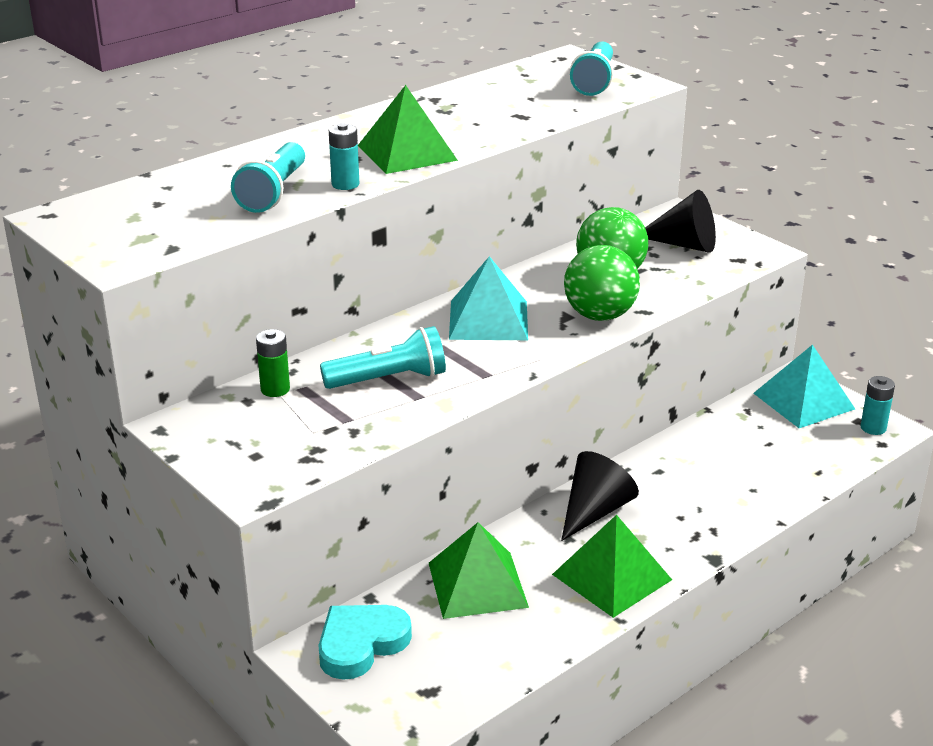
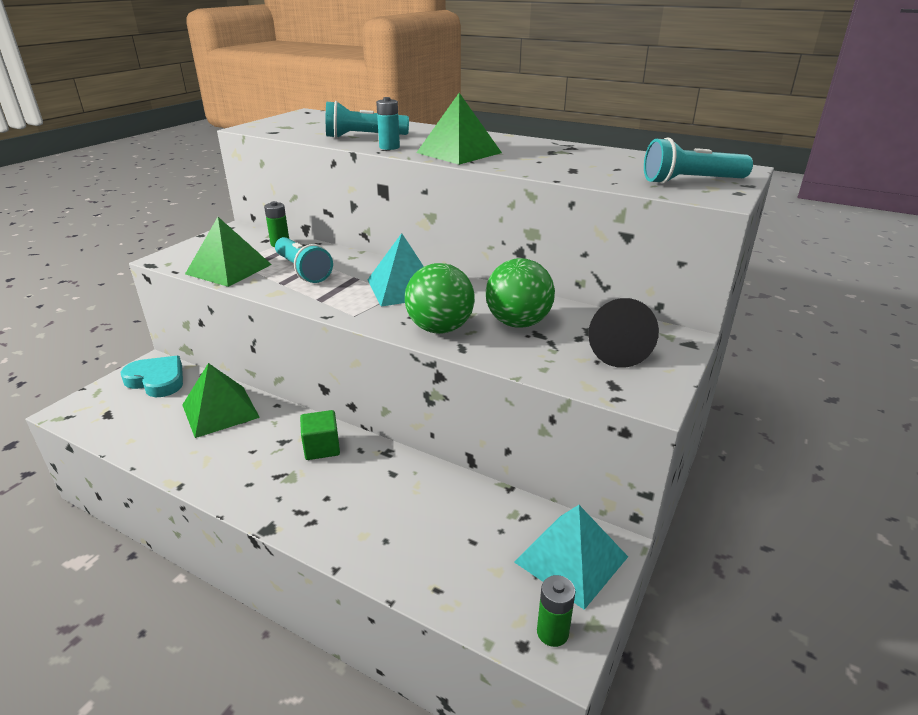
camera: 70 degrees right, 0 degrees up
green pyramid [552,515,672,618] -> green pyramid moved to [185,217,272,287]
black cone [561,451,639,541] -> green cube [300,410,340,460]
turquoise battery [860,376,895,435] -> green battery [537,575,576,647]

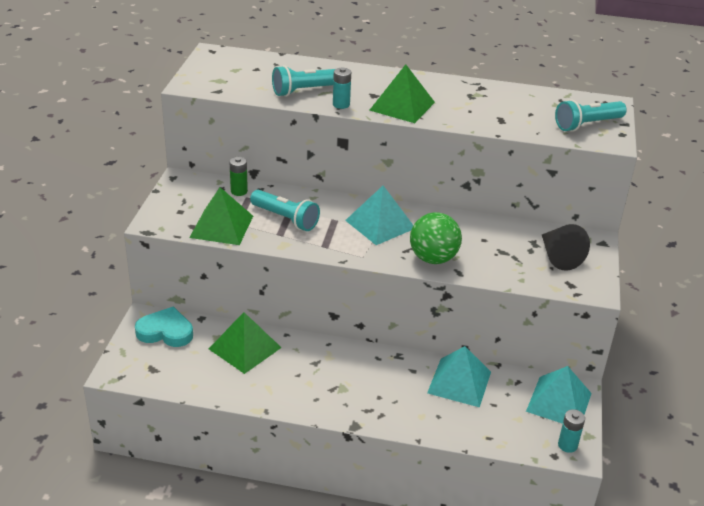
camera: 20 degrees left, 5 degrees up
green cube [300,410,340,460] -> none
green ball [486,258,555,328] -> none
green battery [537,575,576,647] -> turquoise battery [558,409,585,453]
none -> turquoise pyramid [427,346,491,407]

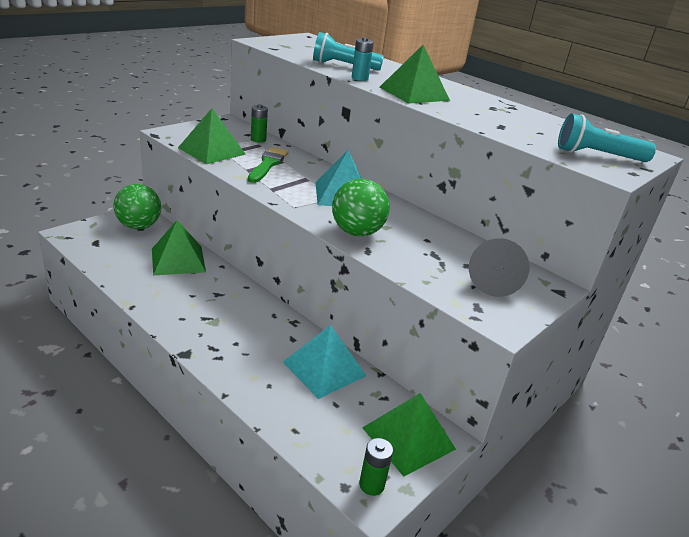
camera: 30 degrees right, 5 degrees down
turquoise heart [135,306,193,347] -> green ball [113,184,161,229]
turquoise flashlight [250,190,320,231] -> green brush [248,147,288,183]
turquoise pyramid [526,366,592,424] -> green pyramid [362,393,456,476]
turquoise battery [558,409,585,453] -> green battery [359,438,393,496]

